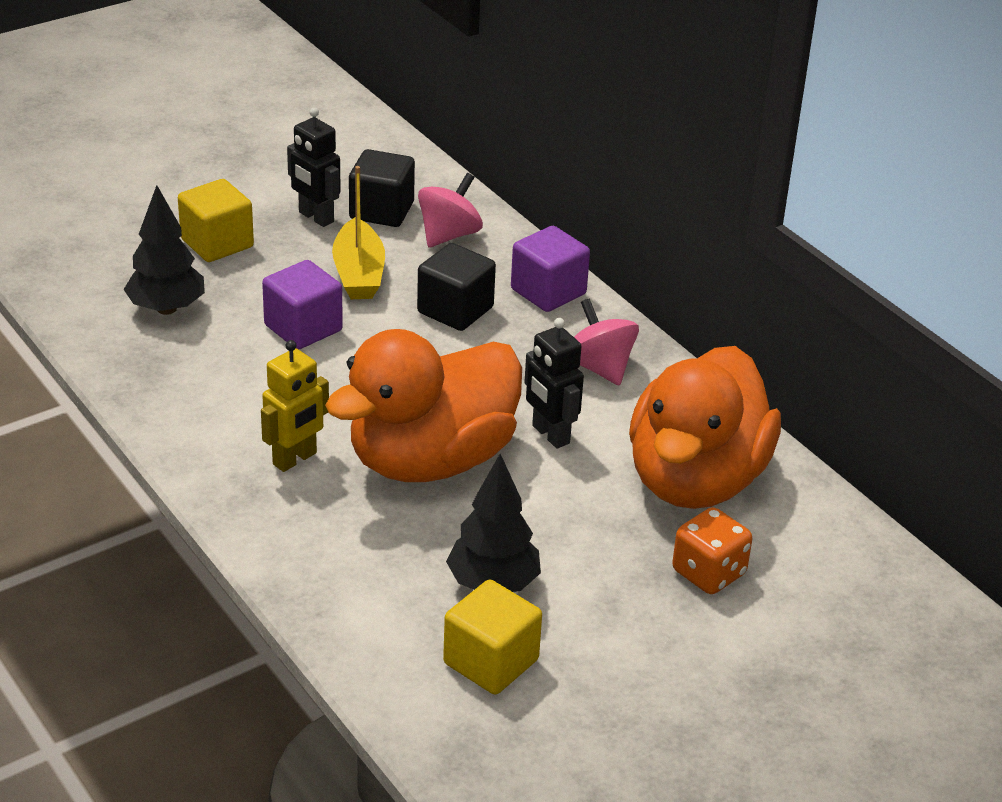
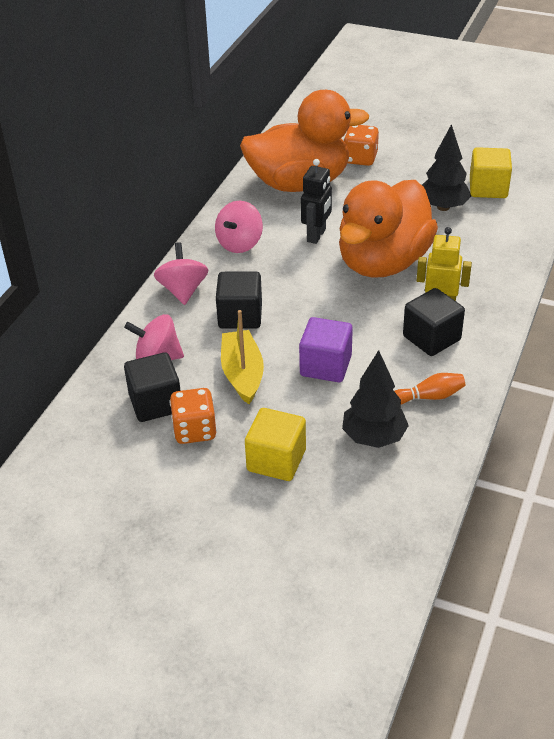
camera: 120 degrees left, 5 degrees up
black robot [287,107,341,227] -> orange dice [170,388,217,444]
orange duck [325,329,522,482] -> orange duck turned 105 degrees clockwise [339,180,438,278]
yellow boat [332,166,385,299] -> yellow boat turned 60 degrees counterclockwise [221,310,264,404]
purple cube [511,226,590,312] -> pink spinning top [154,242,208,305]
none -> orange bowling pin [394,373,465,405]
none -> black cube [403,288,465,356]

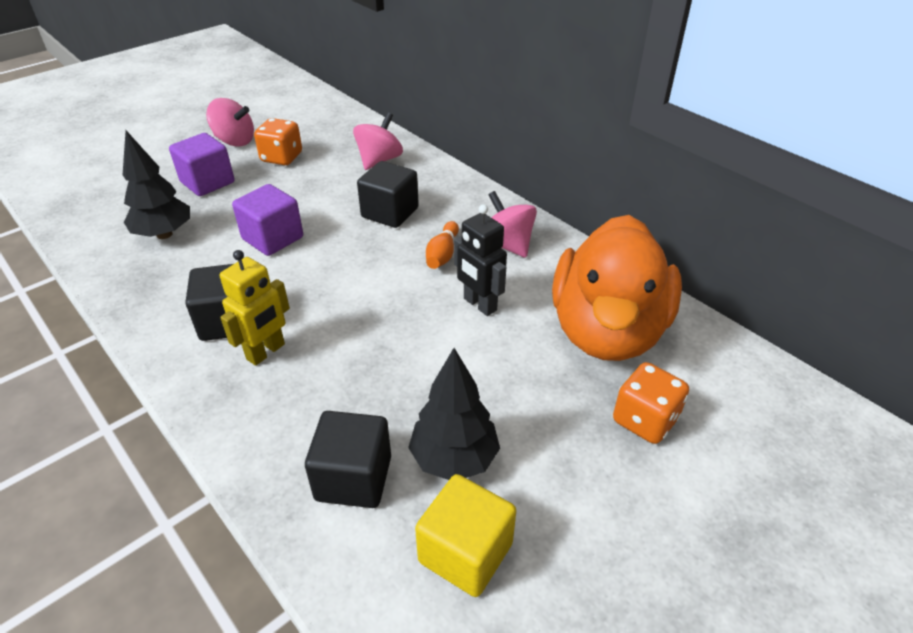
camera: 115 degrees right, 0 degrees up
black cube [124,352,181,422] -> black cube moved to [305,411,391,508]
pink spinning top [154,242,208,305] -> pink spinning top moved to [206,98,254,146]
yellow boat [221,310,264,404] -> none
yellow cube [245,408,306,481] -> purple cube [169,133,235,196]
orange duck [339,180,438,278] -> none
orange bowling pin [394,373,465,405] -> orange bowling pin moved to [426,221,459,269]

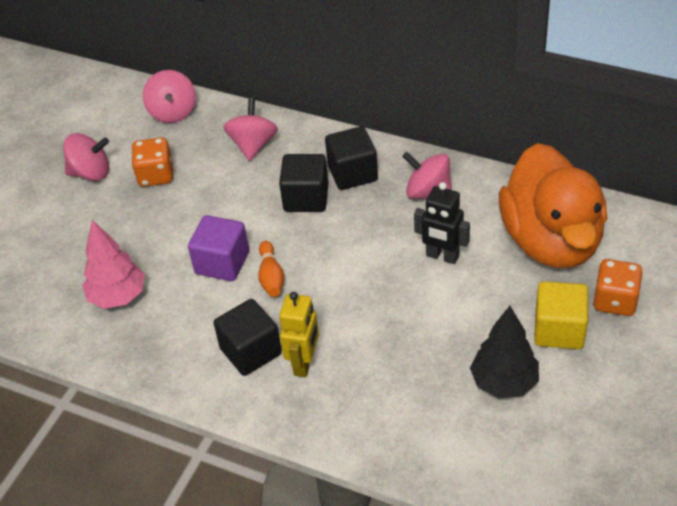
camera: 20 degrees left, 5 degrees up
black tree [123,130,190,239] -> pink tree [82,220,145,309]
purple cube [169,133,235,196] -> none
black cube [305,411,391,508] -> black cube moved to [325,126,378,190]
yellow cube [415,474,516,597] -> yellow cube moved to [534,281,588,349]
orange bowling pin [426,221,459,269] -> orange bowling pin moved to [258,241,284,297]
none -> pink spinning top [143,70,196,123]

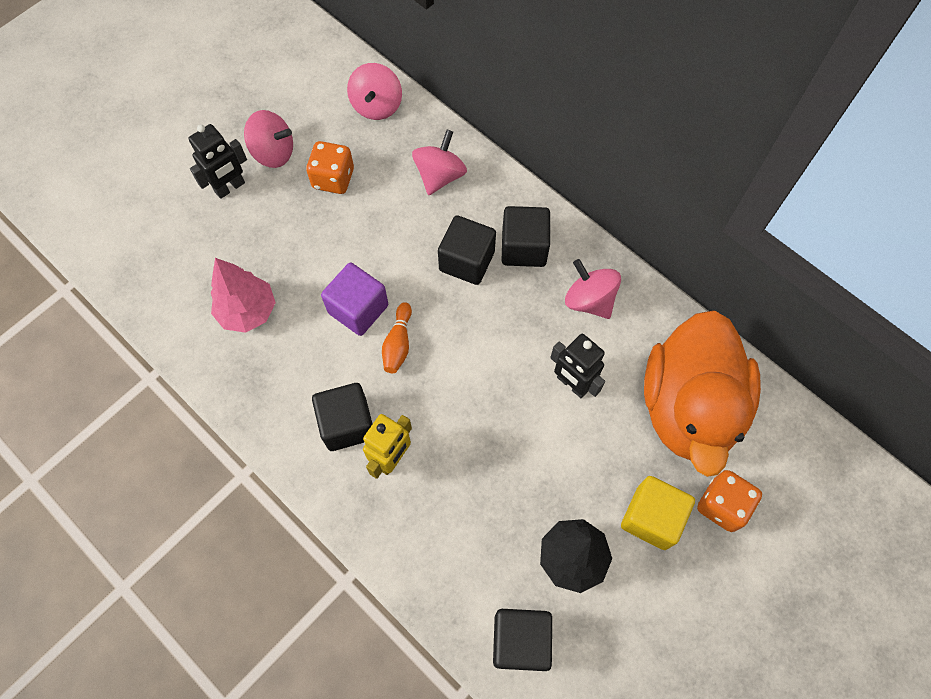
camera: 15 degrees right, 20 degrees up
none -> black robot [188,124,247,199]
none -> black cube [493,609,552,671]

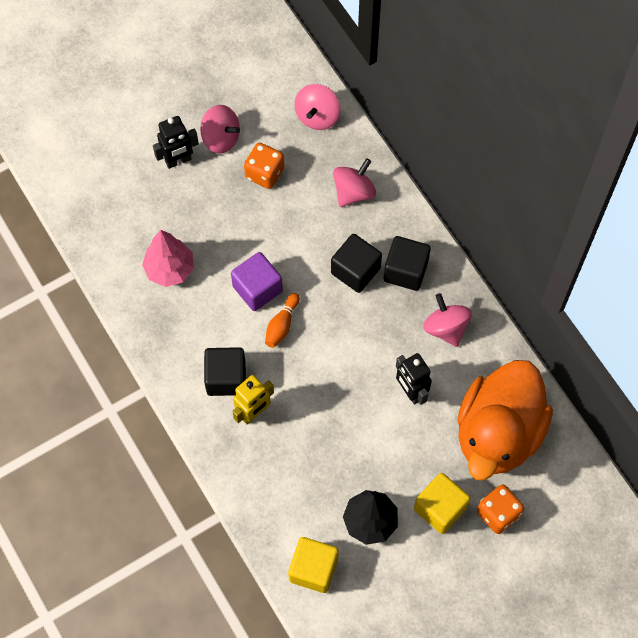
camera: 15 degrees right, 0 degrees up
black cube [493,609,552,671] -> yellow cube [288,537,339,593]

